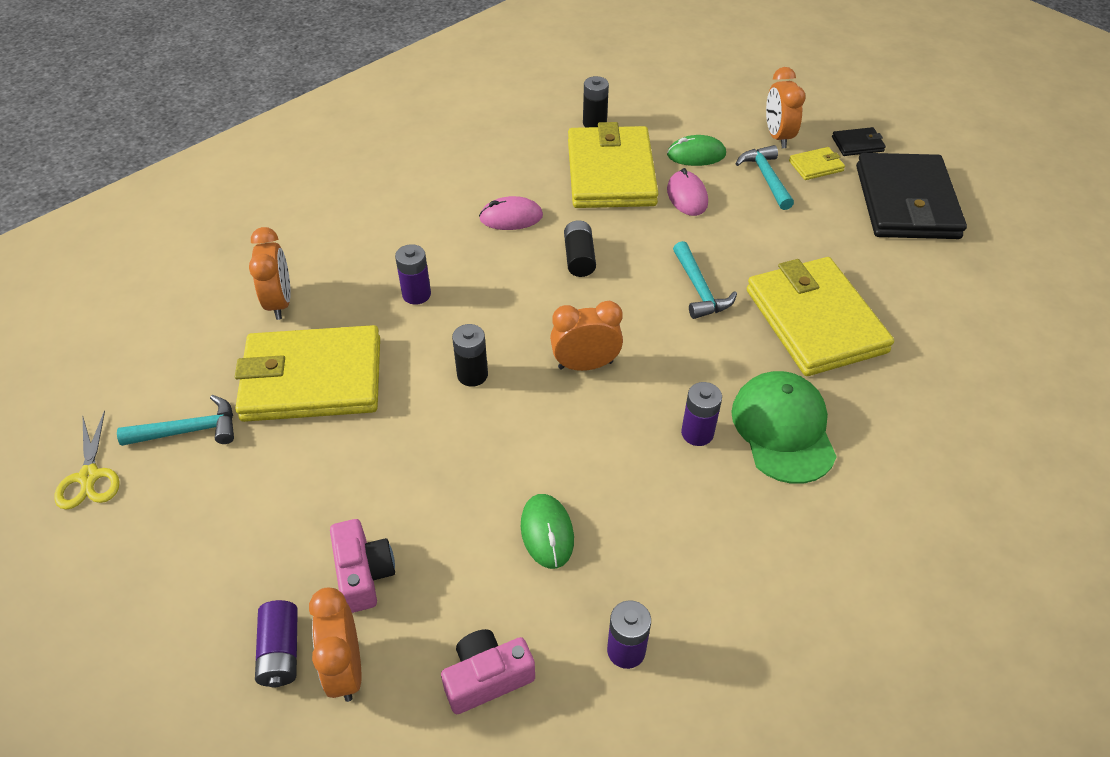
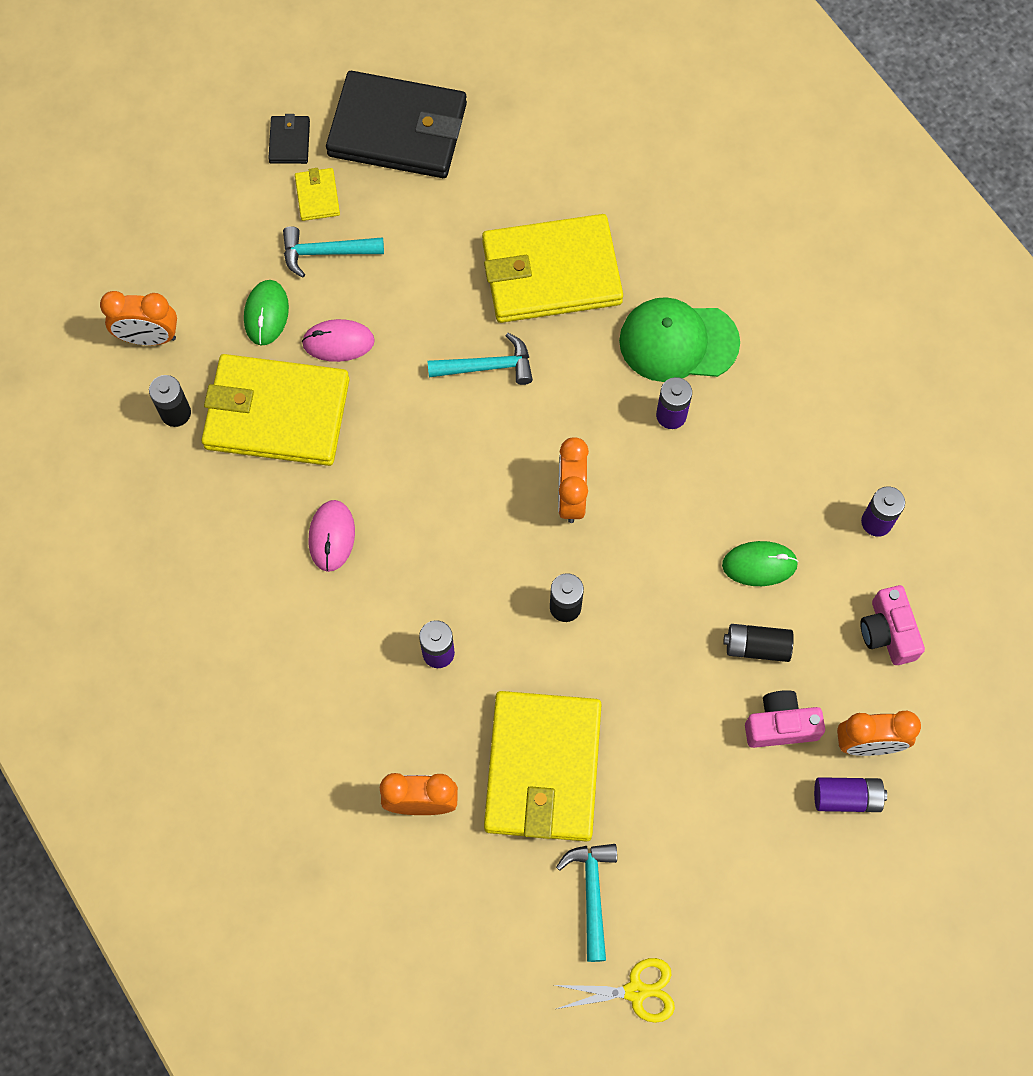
camera: 80 degrees left, 20 degrees up
black battery [564,220,596,277] -> black battery moved to [723,624,794,662]
orange clock [766,67,806,148] -> orange clock moved to [100,291,177,345]

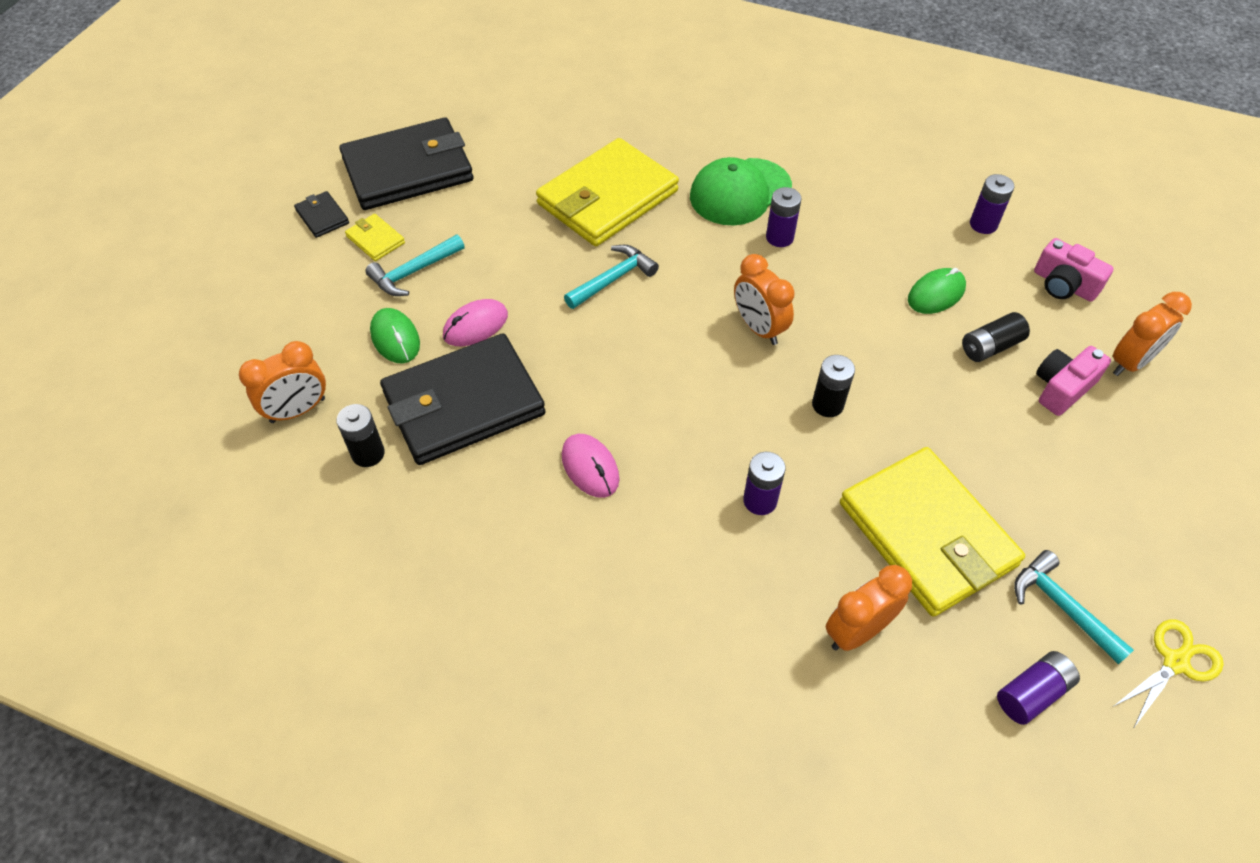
camera: 35 degrees left, 15 degrees down
yellow wallet [201,354,349,466] -> black wallet [380,333,546,465]
purple battery [814,777,887,812] -> purple battery moved to [997,651,1080,725]

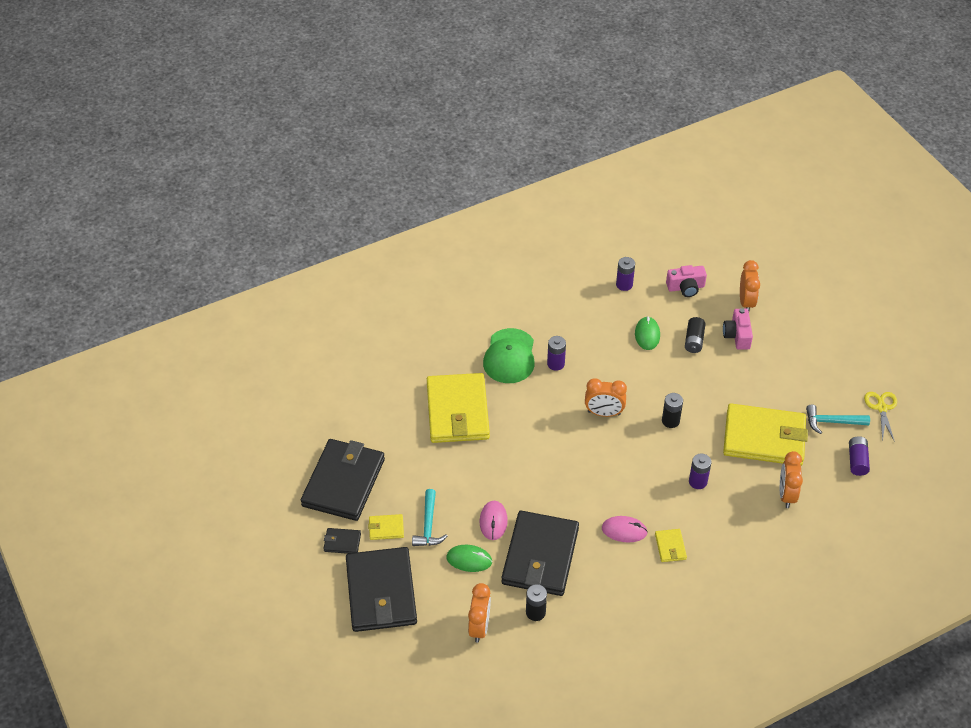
camera: 50 degrees left, 5 degrees down
turquoise hammer [564,245,659,309] -> none
none -> black wallet [346,547,417,632]
none -> yellow wallet [655,529,687,562]

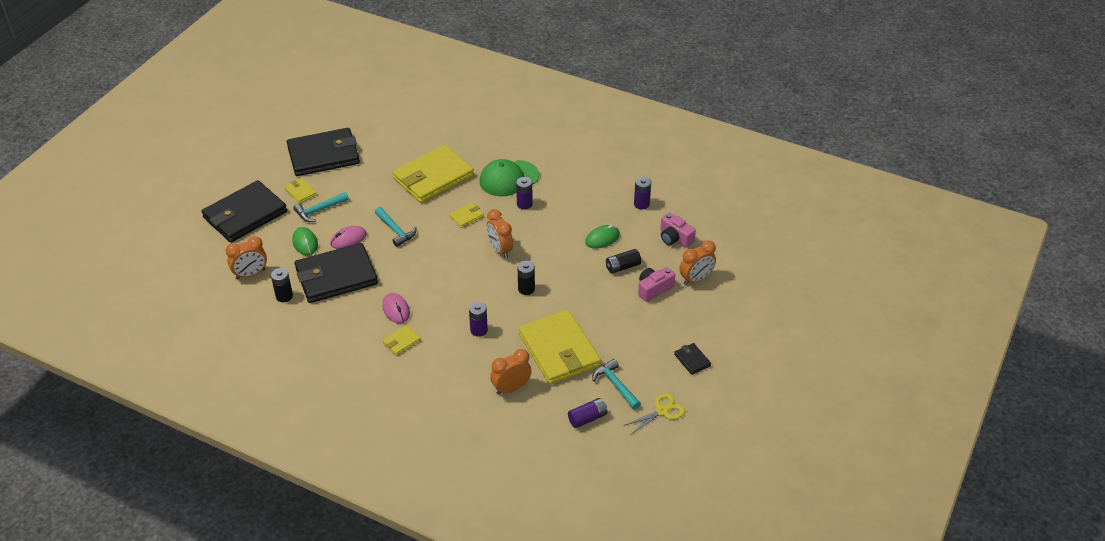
camera: 55 degrees right, 5 degrees down
black wallet [323,528,361,554] -> black wallet moved to [674,343,711,375]
none -> turquoise hammer [375,207,417,247]
none -> yellow wallet [449,203,484,228]

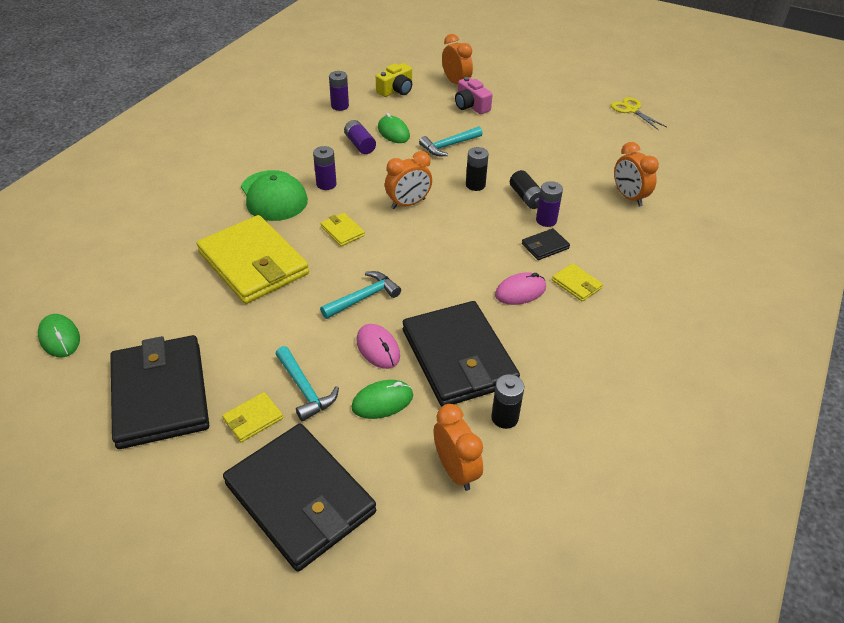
camera: 90 degrees left, 0 degrees up
yellow wallet [518,310,601,384] -> none
purple battery [568,398,607,428] -> purple battery moved to [344,120,376,154]
turquoise hammer [592,359,641,410] -> turquoise hammer moved to [419,127,483,156]
black battery [606,249,641,273] -> black battery moved to [510,170,541,209]
pink camera [660,213,696,248] -> yellow camera [376,63,412,97]
black wallet [674,343,711,375] -> black wallet moved to [522,228,570,260]
none -> green mouse [38,314,80,357]

